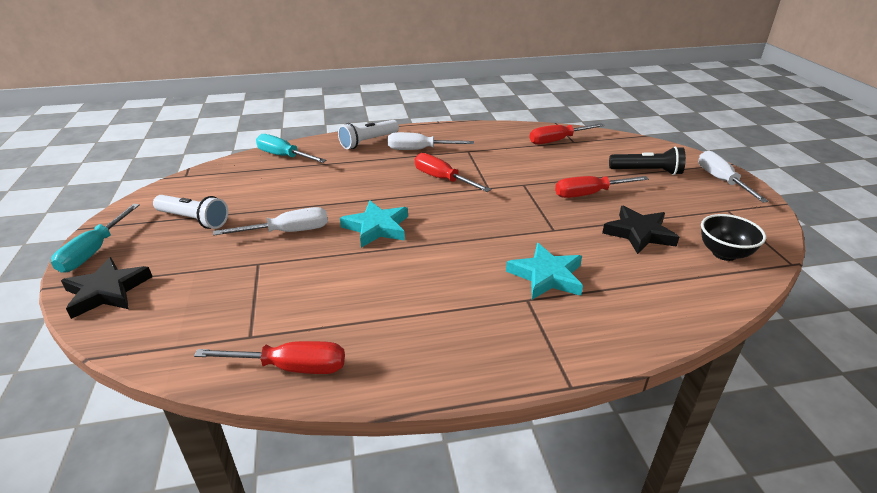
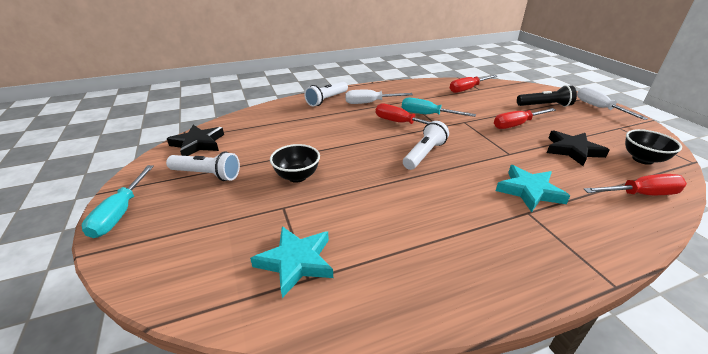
camera: 10 degrees left, 0 degrees up
black star [61,257,152,319] -> black star moved to [167,125,224,156]
red screwdriver [194,341,345,374] -> red screwdriver moved to [584,174,687,195]
white screwdriver [213,207,328,236] -> black bowl [270,144,320,183]
turquoise screwdriver [256,134,327,163] -> turquoise screwdriver moved to [402,98,476,117]
turquoise star [340,201,408,248] -> turquoise star moved to [250,226,333,298]
none -> white flashlight [403,121,449,170]

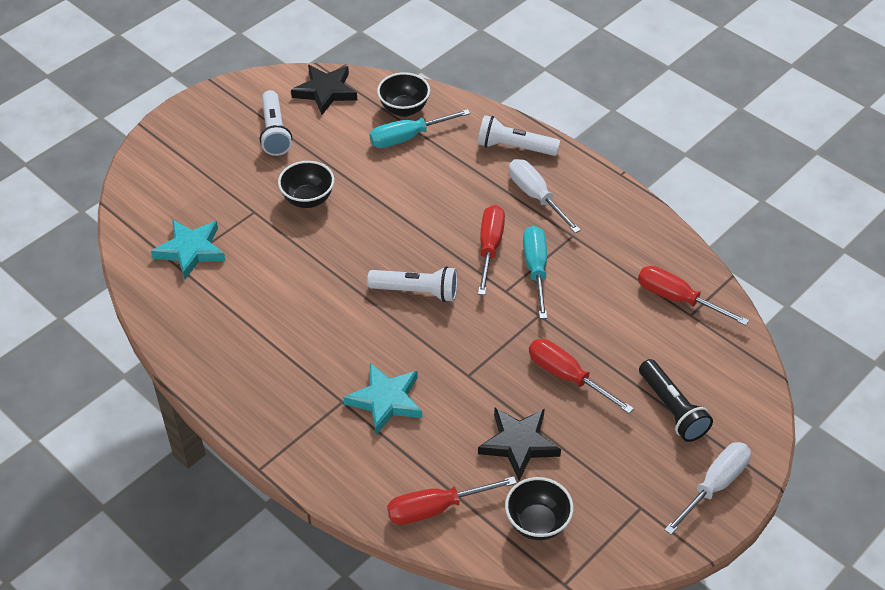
camera: 65 degrees right, 15 degrees up
turquoise screwdriver [82,165,154,238] -> turquoise screwdriver moved to [369,109,470,148]
red screwdriver [584,174,687,195] -> red screwdriver turned 105 degrees clockwise [387,476,517,525]
none -> black bowl [377,72,430,117]

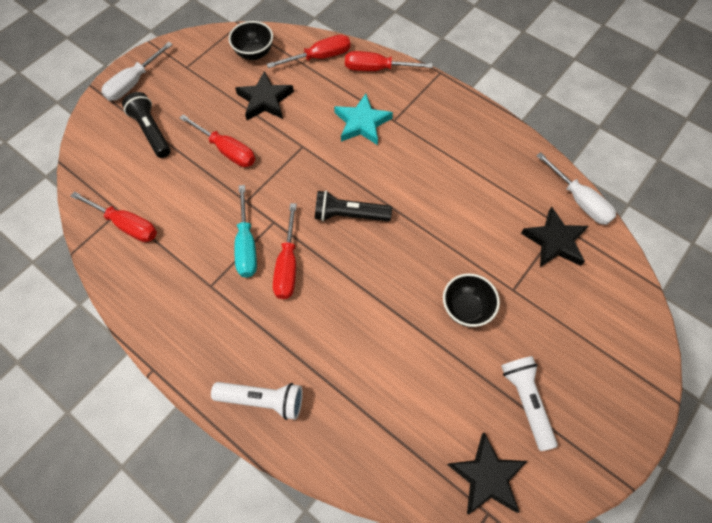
camera: 175 degrees right, 15 degrees up
turquoise star [151,220,226,279] -> black star [521,207,588,267]
white flashlight [367,266,458,302] -> black flashlight [315,191,392,222]
turquoise screwdriver [369,109,470,148] -> none
black bowl [377,72,430,117] -> none
white screwdriver [509,159,581,233] -> white screwdriver moved to [536,152,616,225]
none -> red screwdriver [345,51,433,71]

